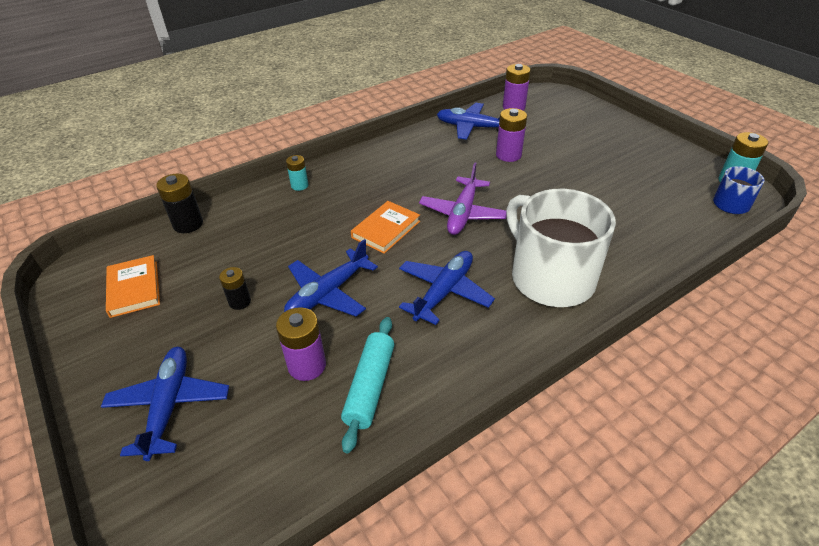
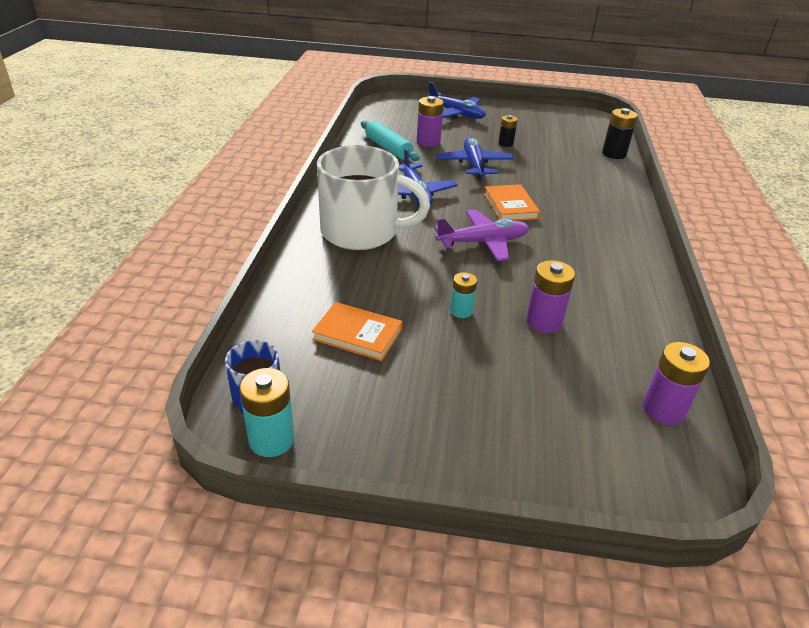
camera: 130 degrees right, 5 degrees down
orange book [106,255,160,318] -> orange book moved to [312,302,402,361]
turquoise battery [286,155,309,191] -> turquoise battery moved to [450,272,477,318]
purple plane [419,162,507,235] -> purple plane turned 105 degrees clockwise [434,210,529,261]
blue plane [437,103,500,140] -> none

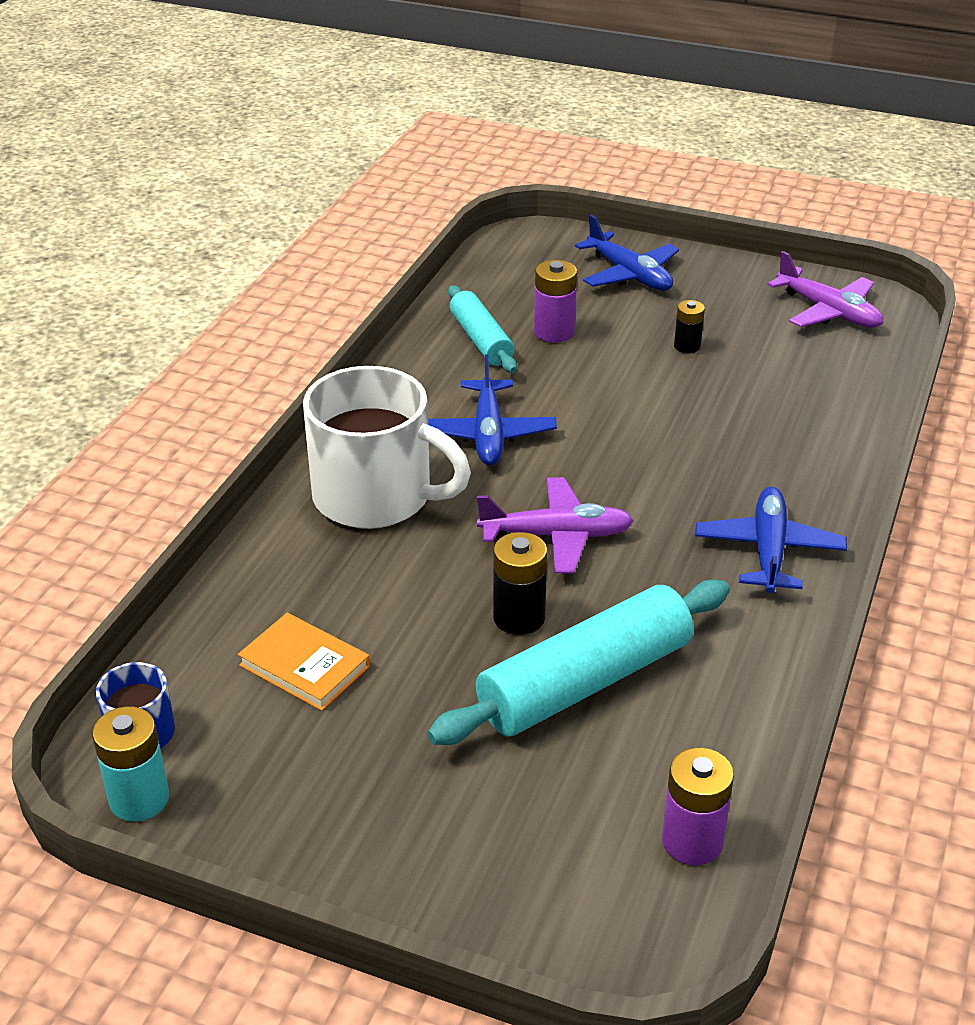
camera: 15 degrees right, 0 degrees up
blue plane [436,137,514,179] -> blue plane moved to [695,487,847,593]
turquoise battery [450,272,477,318] -> none
orange book [484,184,540,221] -> none
purple battery [526,260,575,333] -> turquoise rolling pin [427,580,730,745]
black battery [602,108,638,159] -> black battery moved to [493,532,547,635]
none -> purple plane [768,251,883,328]

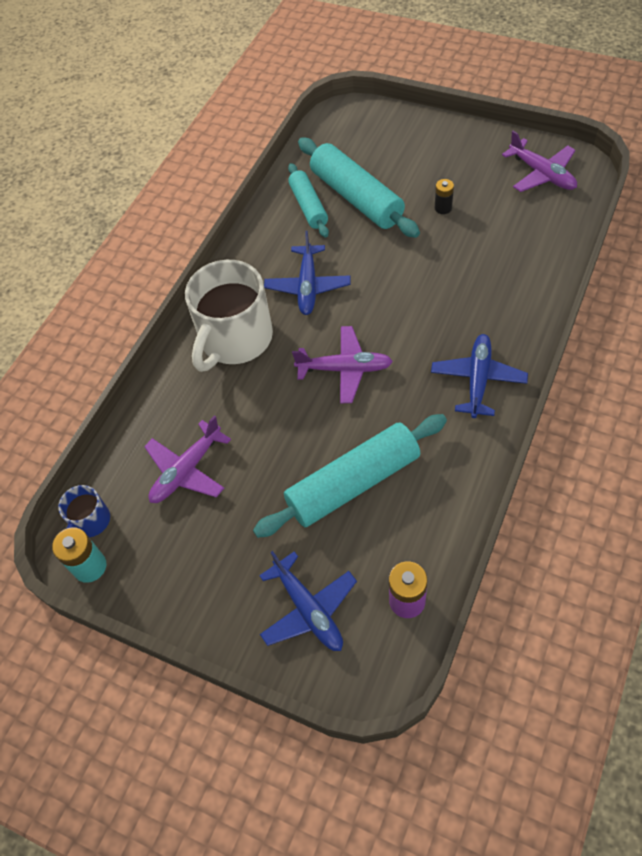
camera: 10 degrees right, 20 degrees up
orange book [238,613,370,711] -> purple plane [144,415,231,503]
white mug [303,366,471,529] -> white mug turned 90 degrees clockwise [185,260,273,372]
black battery [493,532,547,635] -> none
purple battery [534,260,577,343] -> turquoise rolling pin [298,138,420,238]
blue plane [575,215,679,291] -> blue plane moved to [259,551,357,651]

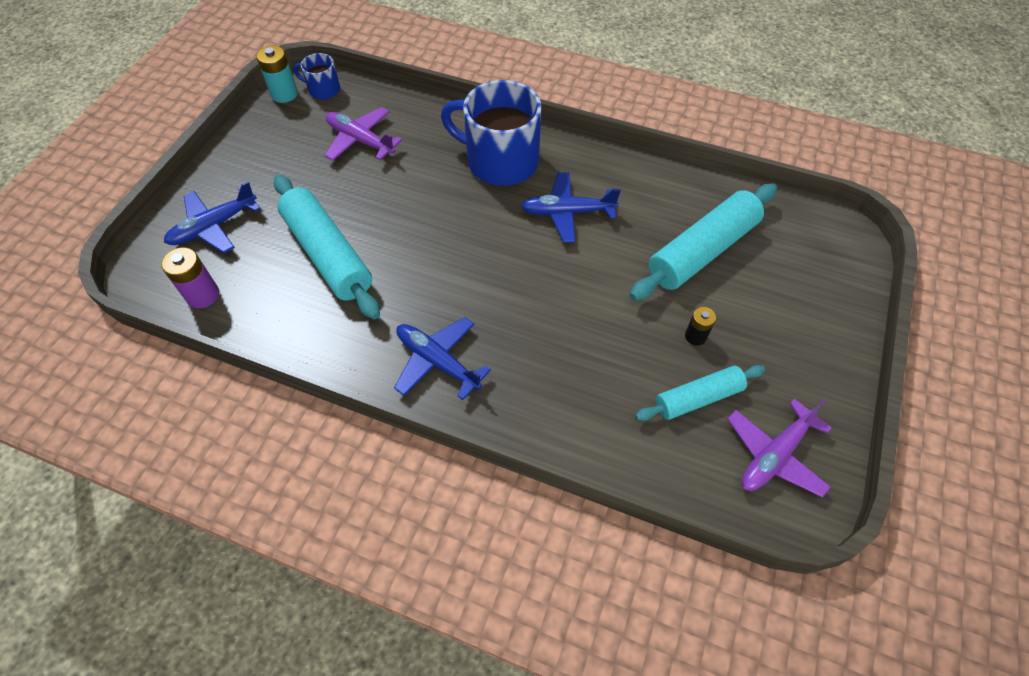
camera: 80 degrees right, 0 degrees up
white mug [185,260,273,372] -> blue mug [441,80,542,186]
turquoise rolling pin [288,163,329,238] -> turquoise rolling pin moved to [635,365,765,421]
purple plane [292,326,393,403] -> none
blue plane [431,334,528,418] -> blue plane turned 150 degrees counterclockwise [394,317,491,400]

